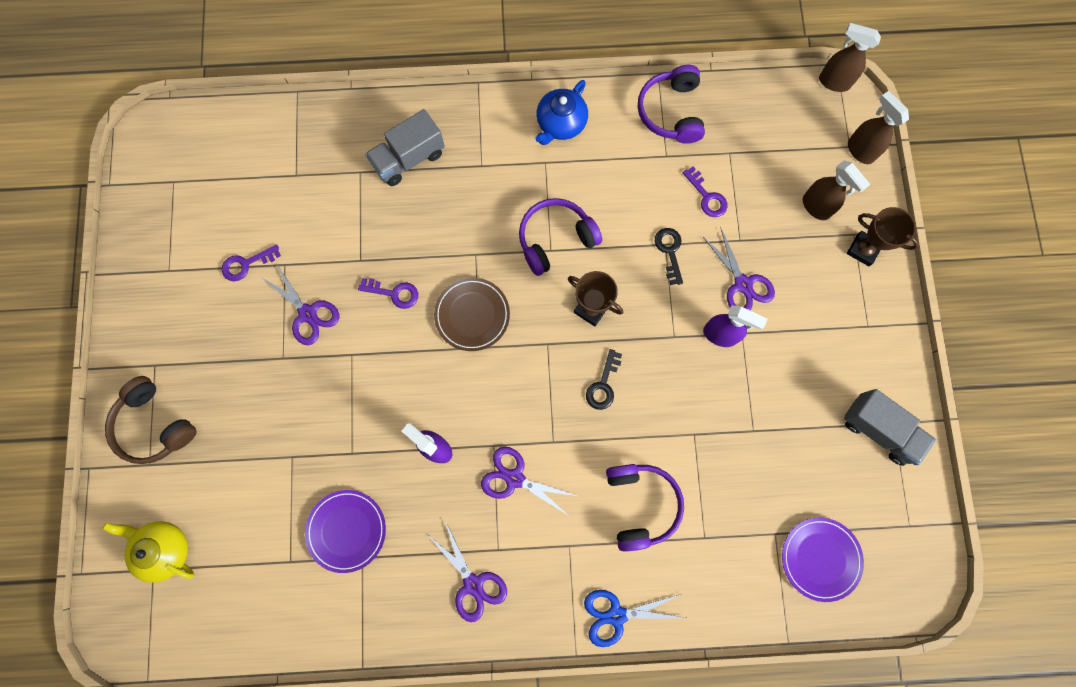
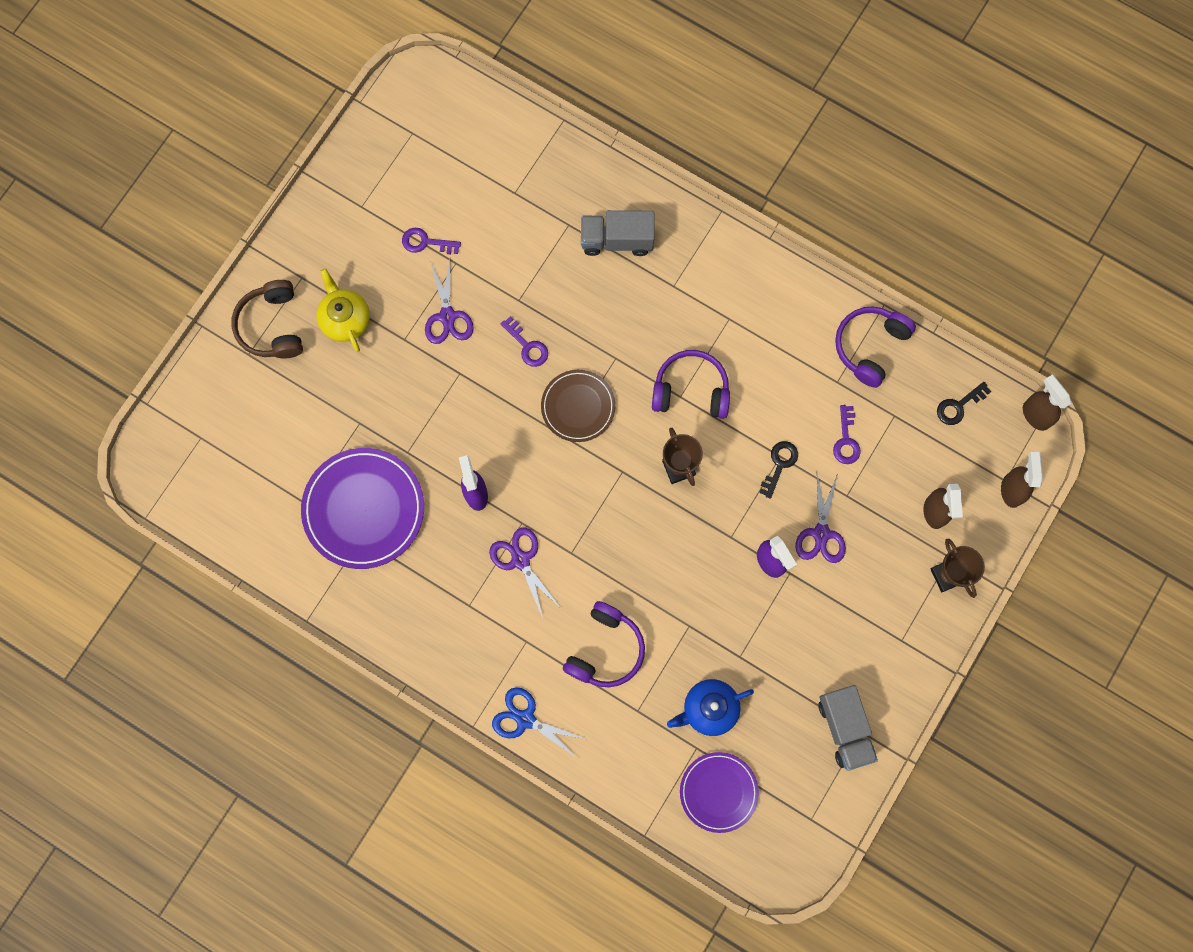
camera: 35 degrees right, 0 degrees up
yellow teapot [103,521,194,583] -> yellow teapot moved to [316,268,370,352]
purple plate [305,490,386,573] -> purple plate [301,448,424,569], size x1.62
purple scissors [427,521,507,622] -> none
blue teapot [535,80,588,145] -> blue teapot moved to [667,679,754,736]
black key [586,349,622,410] -> black key moved to [937,382,991,425]

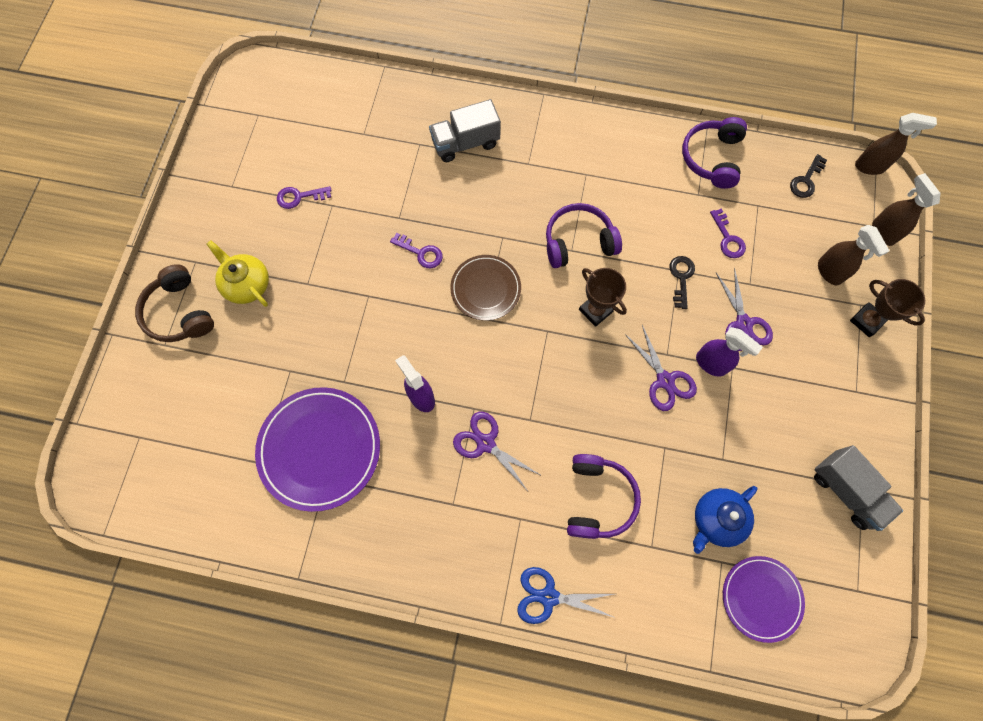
camera: 20 degrees left, 5 degrees down
purple scissors [425,260,474,344] -> purple scissors moved to [625,325,697,411]
brown spray bottle [1023,375,1071,431] -> brown spray bottle turned 150 degrees clockwise [855,113,937,175]

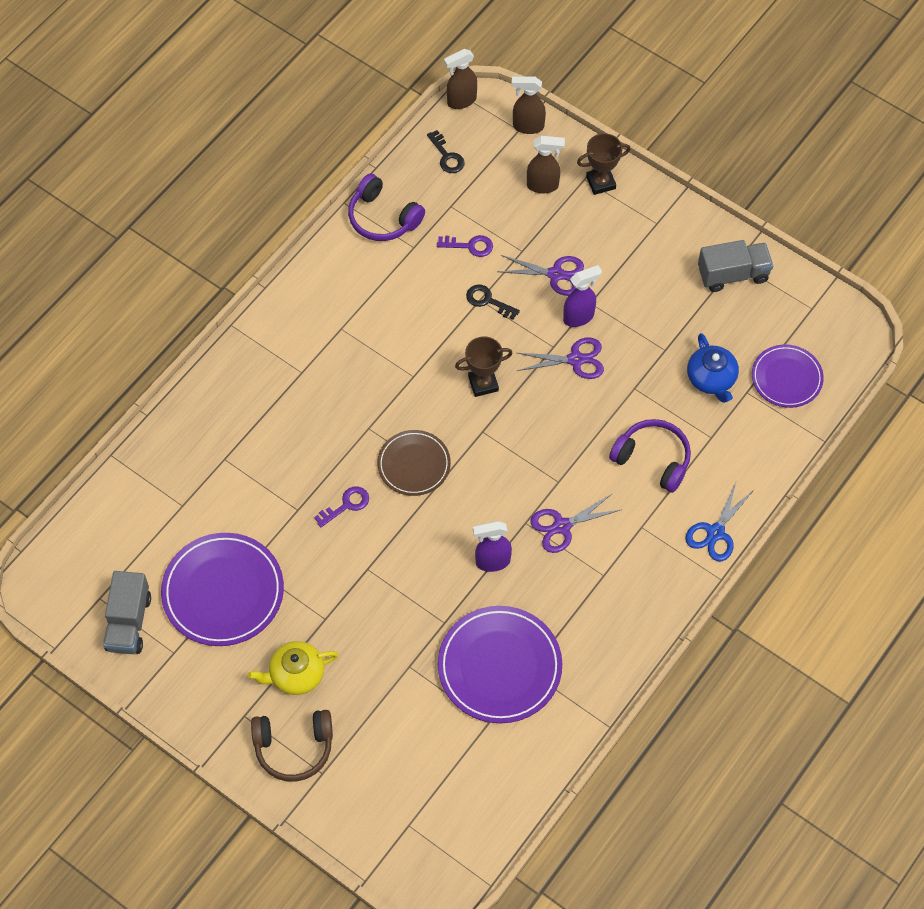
camera: 65 degrees left, 10 degrees down
purple key [277,186,332,209] -> purple plate [161,533,284,646]
grey truck [429,99,501,162] -> grey truck moved to [103,571,151,654]
purple headphones [546,203,622,268] -> none
brown spray bottle [855,113,937,175] -> brown spray bottle turned 150 degrees counterclockwise [444,49,477,109]

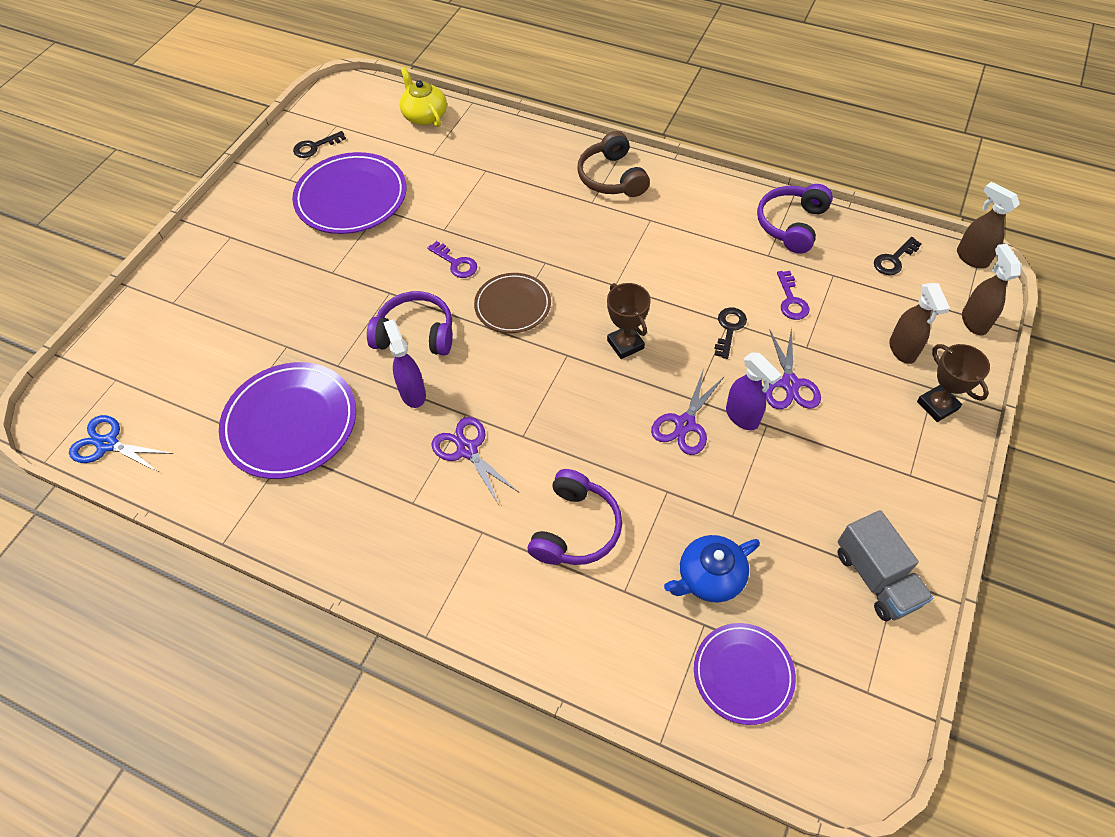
camera: 80 degrees right, 5 degrees down
grey truck [103,571,151,654] -> black key [293,131,346,158]
yellow teapot [248,641,338,695] -> yellow teapot moved to [400,67,447,127]
brown headphones [251,710,333,782] -> brown headphones moved to [577,131,650,197]
purple scissors [517,338,604,379] -> purple scissors turned 45 degrees clockwise [651,369,725,455]
blue scissors [685,482,755,562] -> blue scissors moved to [69,415,173,473]
none -> purple headphones [367,291,453,355]

